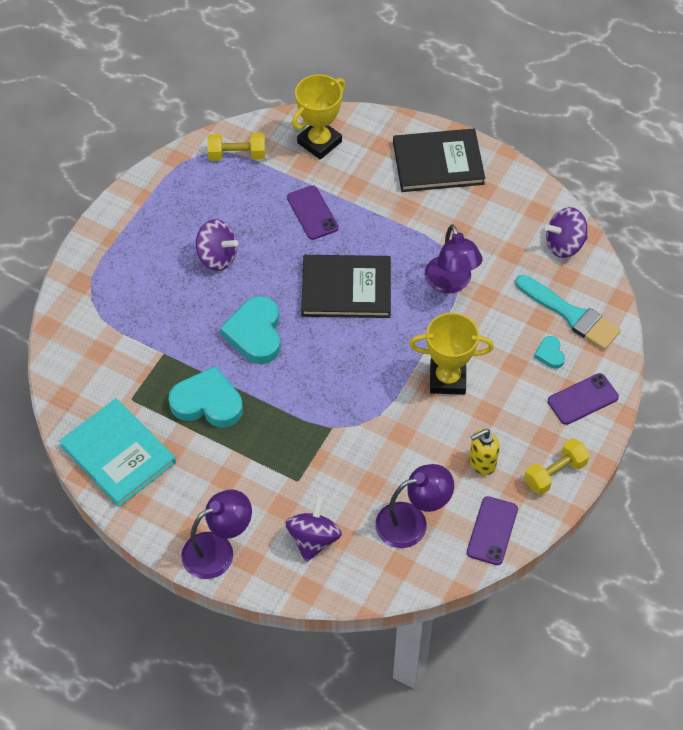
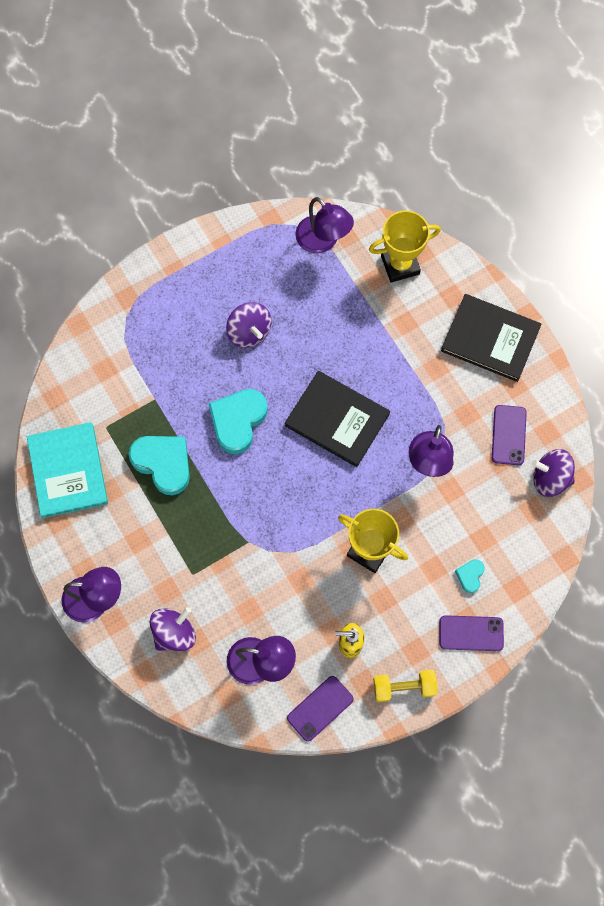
camera: 30 degrees right, 15 degrees up
yellow dumbbell [207,133,265,161] -> purple lamp [296,197,354,254]
purple phone [287,185,338,240] -> purple phone moved to [492,405,527,465]
turquoise brush [515,275,621,350] -> none

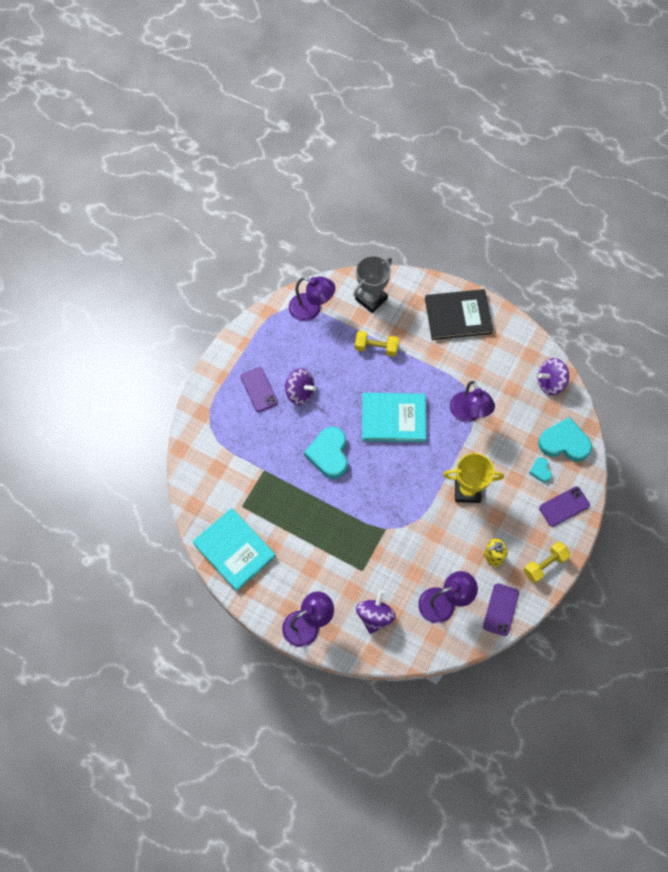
camera: 30 degrees left, 5 degrees down
turquoise heart [129,436,190,495] -> turquoise heart moved to [538,417,592,462]
black book [285,371,390,467] -> turquoise book [362,393,426,442]
yellow trophy [369,210,441,283] -> grey trophy [353,256,392,313]
purple phone [492,405,527,465] -> purple phone moved to [241,367,278,412]
none -> yellow dumbbell [355,331,399,356]

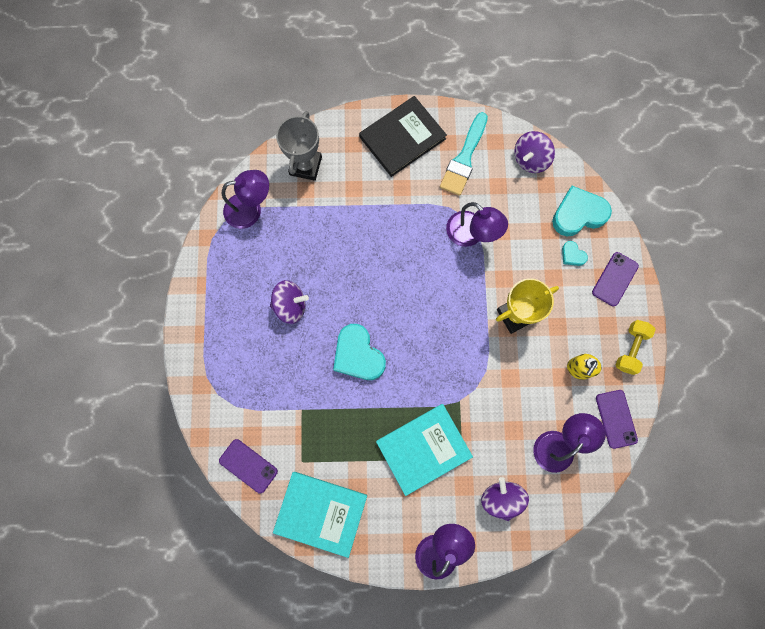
camera: 30 degrees left, 10 degrees up
purple phone [241,367,278,412] -> purple phone moved to [219,439,278,494]
yellow dumbbell [355,331,399,356] -> none
turquoise book [362,393,426,442] -> turquoise book moved to [376,404,473,496]
none -> turquoise brush [440,112,488,196]

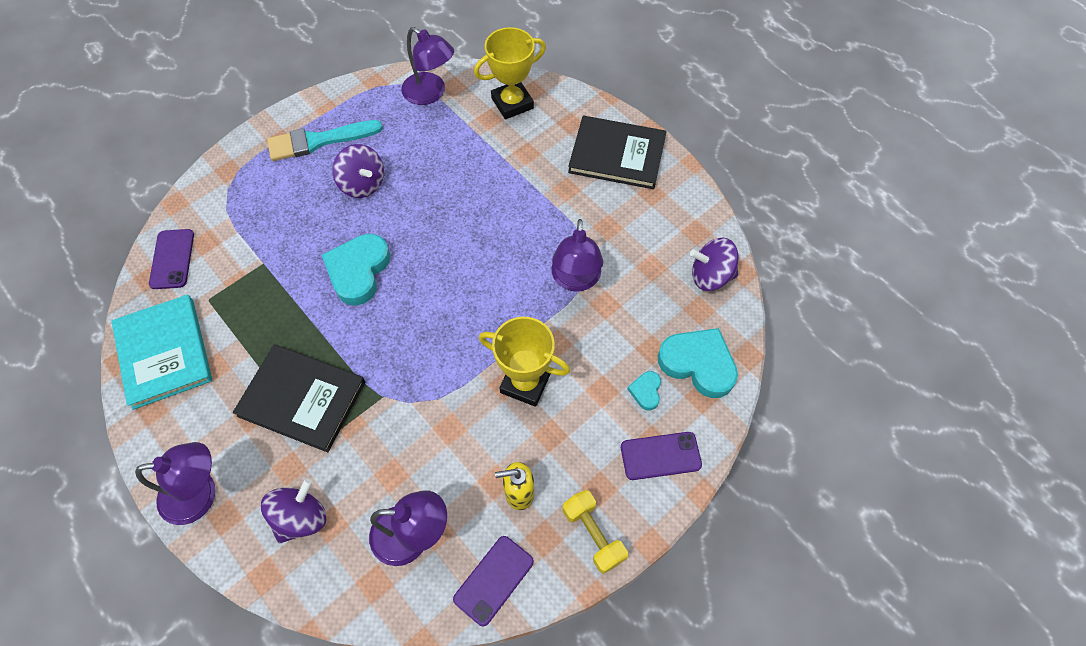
camera: 50 degrees right, 15 degrees down
grey trophy [276,111,322,181] -> yellow trophy [474,27,546,119]
turquoise book [376,404,473,496] -> black book [233,344,365,452]
turquoise brush [440,112,488,196] -> turquoise brush moved to [267,120,383,161]
yellow dumbbell [616,320,656,375] -> yellow dumbbell turned 75 degrees clockwise [563,490,628,574]

